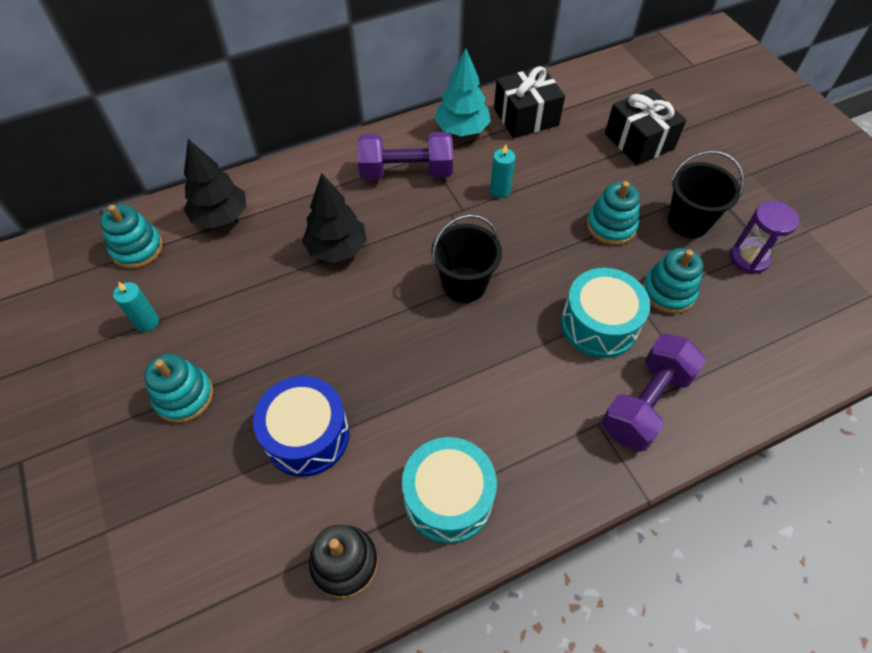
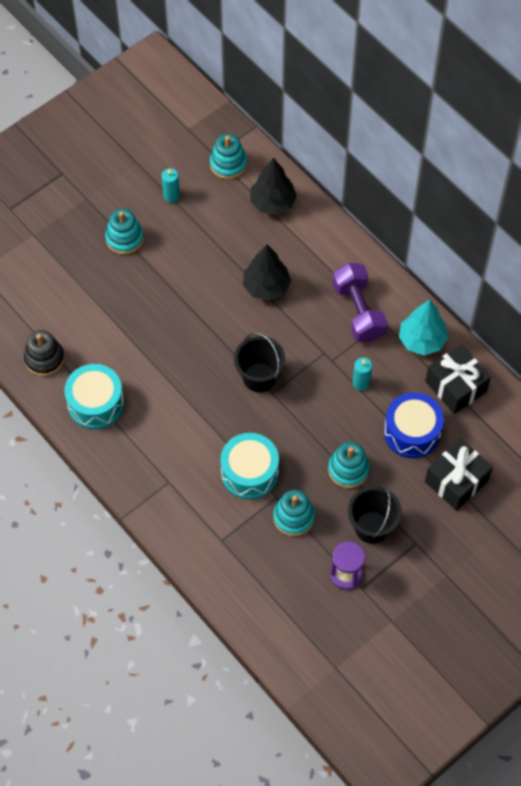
camera: 75 degrees right, 5 degrees up
blue drum [253,376,349,477] -> blue drum moved to [384,392,444,458]
purple dumbbell [601,334,706,452] -> none

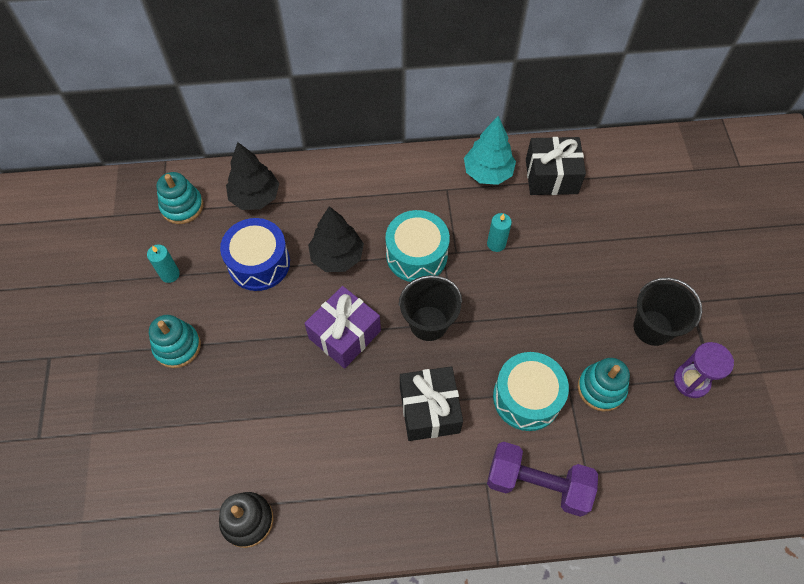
camera: 55 degrees left, 0 degrees up
turquoise drum [64,364,124,429] -> turquoise drum moved to [386,210,450,282]
turquoise stacking toy [328,442,370,488] -> none
purple dumbbell [333,263,387,342] -> purple dumbbell moved to [487,442,598,517]
blue drum [384,392,444,458] -> blue drum moved to [220,218,290,291]
black gift [425,438,493,511] -> black gift moved to [400,366,463,441]
none -> purple gift [304,286,381,369]

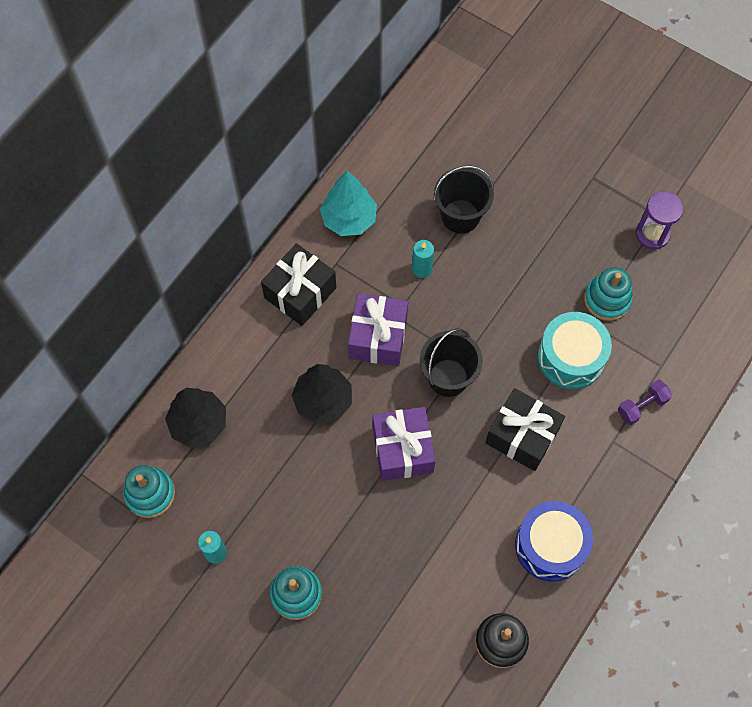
camera: 50 degrees left, 5 degrees up
blue drum [220,218,290,291] -> blue drum moved to [515,501,593,581]
turquoise drum [386,210,450,282] -> purple gift [348,294,408,366]
purple dumbbell [487,442,598,517] -> purple dumbbell [618,380,672,425], size x0.54
black gift [526,137,586,195] -> black gift moved to [261,243,336,326]
black bucket [634,278,702,346] -> black bucket moved to [434,165,494,234]

